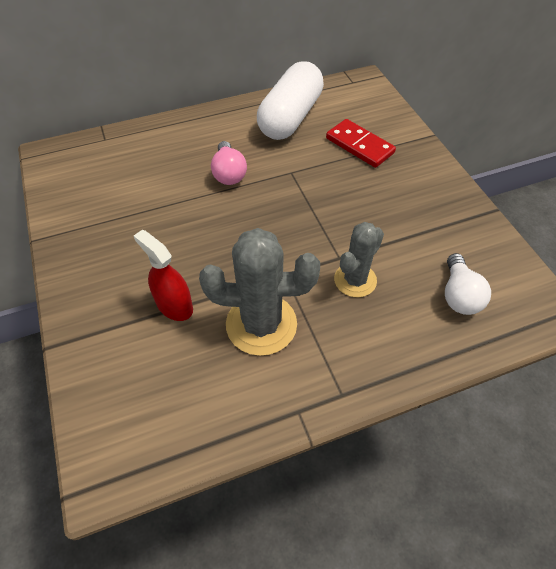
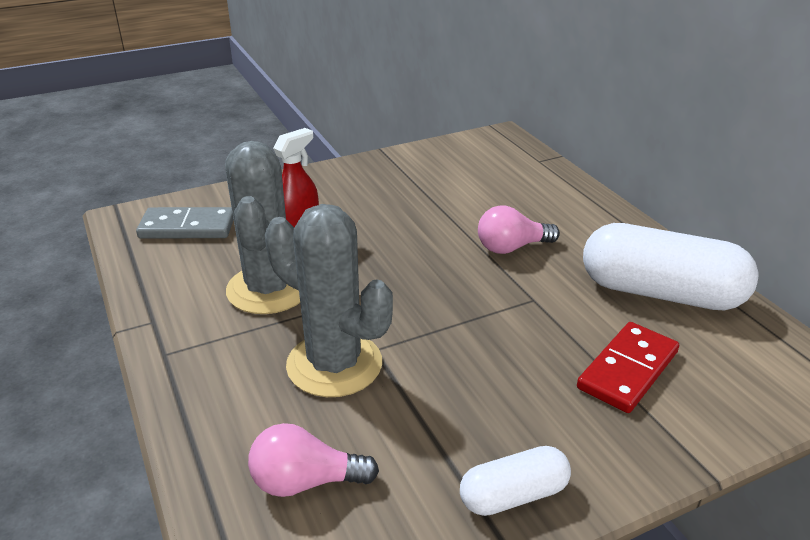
camera: 85 degrees right, 20 degrees down
grey cactus [334,222,384,297] -> grey cactus [265,204,393,397], size x1.57
white light bulb [445,253,491,315] -> pink light bulb [248,423,379,497]
none -> grey domino [136,207,234,239]
none -> white capsule [460,446,571,516]

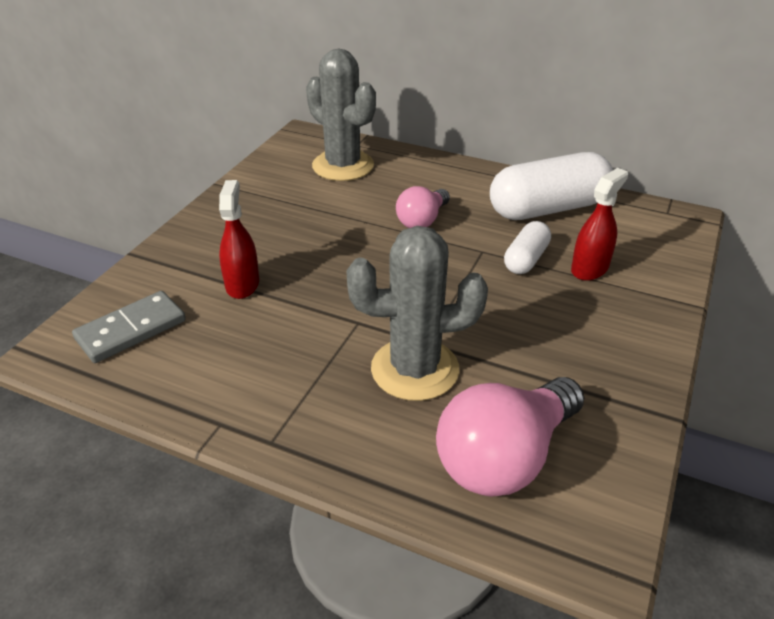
camera: 40 degrees left, 5 degrees up
grey cactus [225,141,300,314] -> grey cactus moved to [306,49,376,181]
pink light bulb [248,423,379,497] -> pink light bulb [436,377,584,497], size x1.72
white capsule [460,446,571,516] -> white capsule moved to [504,221,551,274]
red domino [577,322,679,413] -> red spray bottle [571,168,628,281]

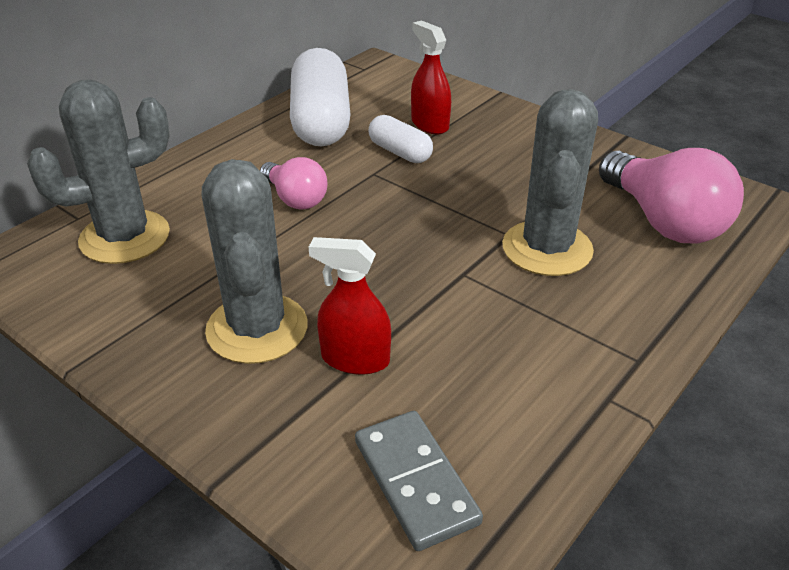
camera: 75 degrees left, 0 degrees up
none -> grey cactus [201,159,308,364]

